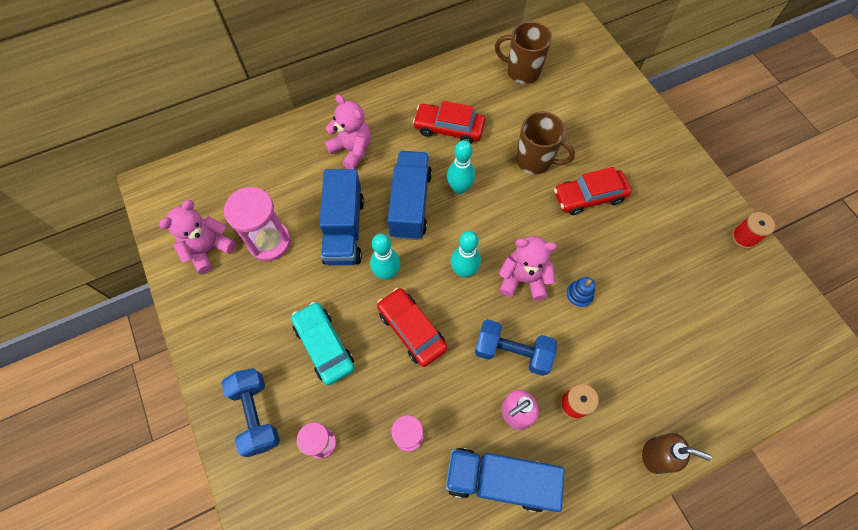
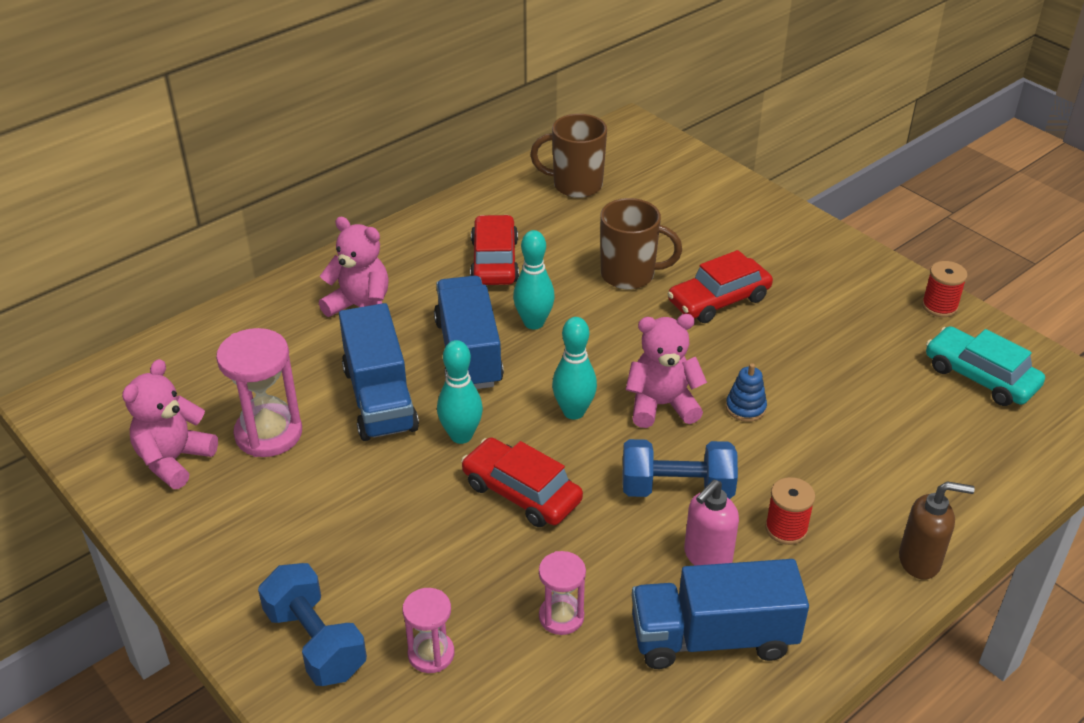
camera: 15 degrees left, 25 degrees down
turquoise car [291,302,355,385] -> turquoise car moved to [926,326,1045,406]
red car [413,101,485,144] -> red car turned 90 degrees clockwise [470,215,519,285]

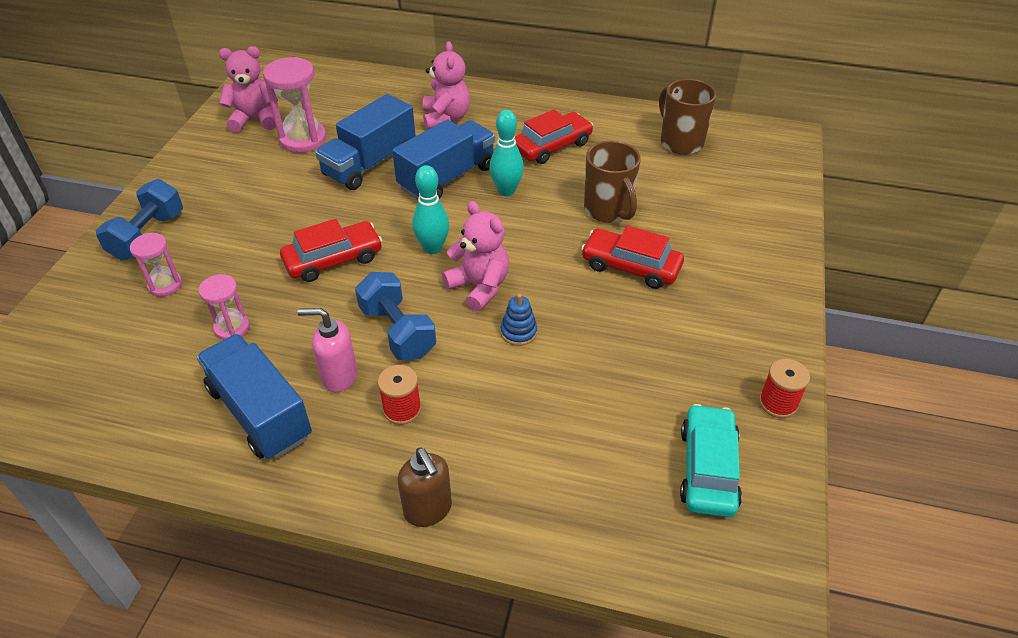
camera: 55 degrees right, 5 degrees up
turquoise bowling pin [437,340,483,444] -> none
red car [461,437,583,527] -> red car turned 60 degrees clockwise [280,219,383,282]

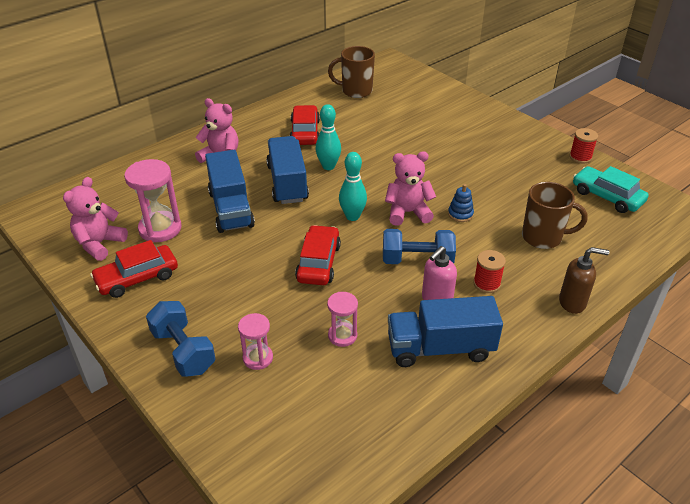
camera: 55 degrees left, 5 degrees down
red car [581,226,684,289] -> red car moved to [90,240,178,298]
brown mug [584,141,641,223] -> brown mug moved to [522,182,588,249]

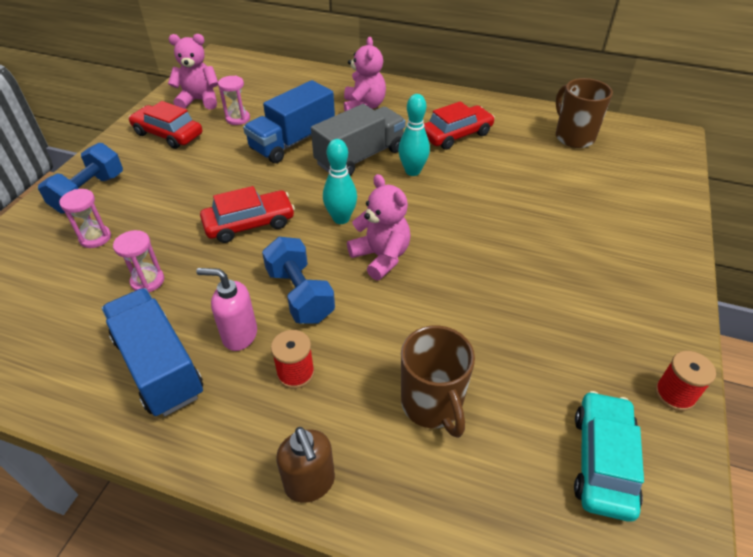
camera: 60 degrees right, 5 degrees up
pink hourglass [124,159,182,242] -> pink hourglass [218,76,250,125], size x0.59
blue truck [266,136,309,204] -> grey truck [311,104,406,176]
blue stacking toy [448,184,474,222] -> none

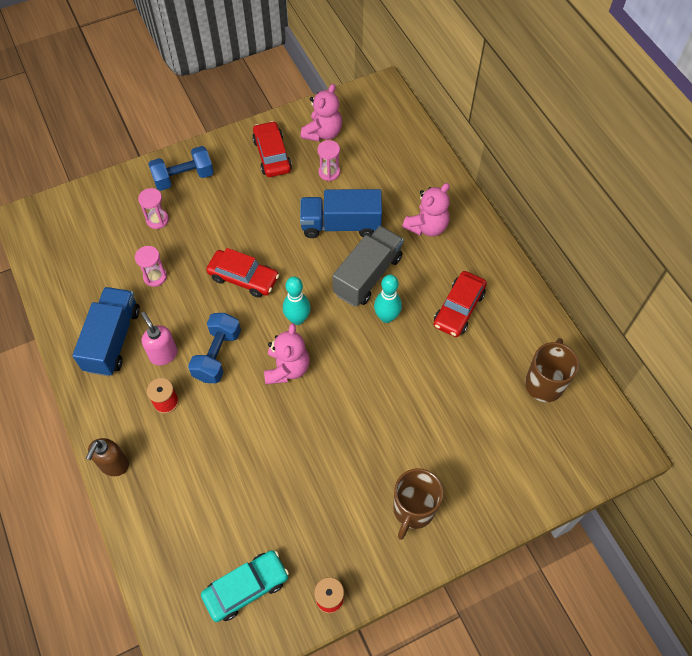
camera: 45 degrees right, 15 degrees up
pink teddy bear [168,34,218,110] -> pink teddy bear turned 75 degrees clockwise [301,84,342,142]
grey truck [311,104,406,176] -> grey truck turned 60 degrees counterclockwise [332,226,404,306]
brown mug [401,325,475,438] -> brown mug moved to [393,468,443,540]
red car [424,101,495,150] -> red car turned 105 degrees clockwise [434,271,487,337]

